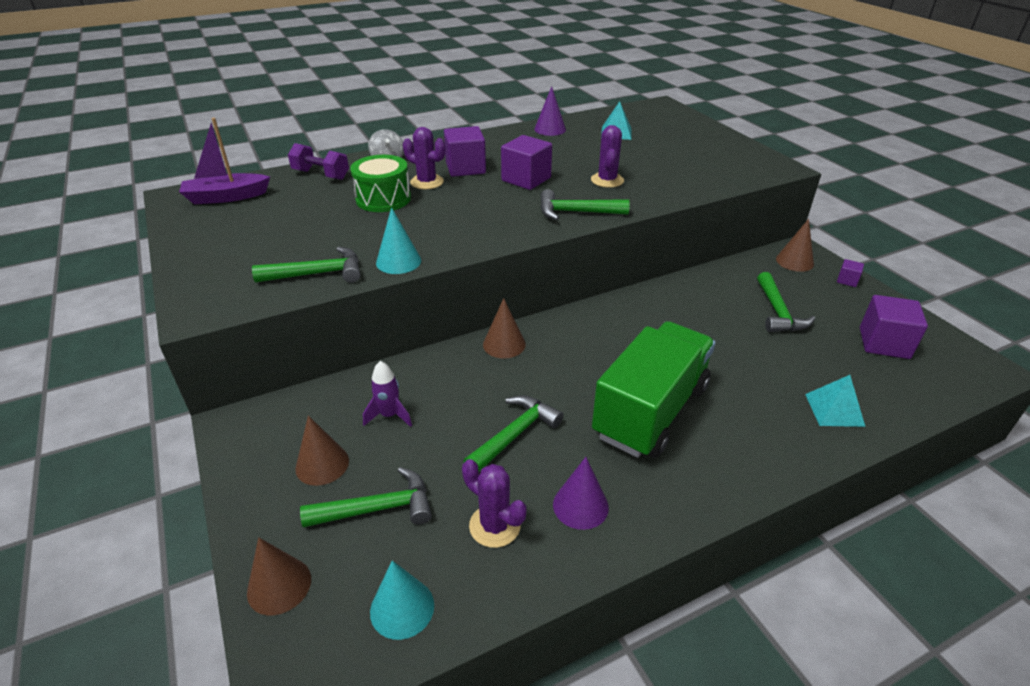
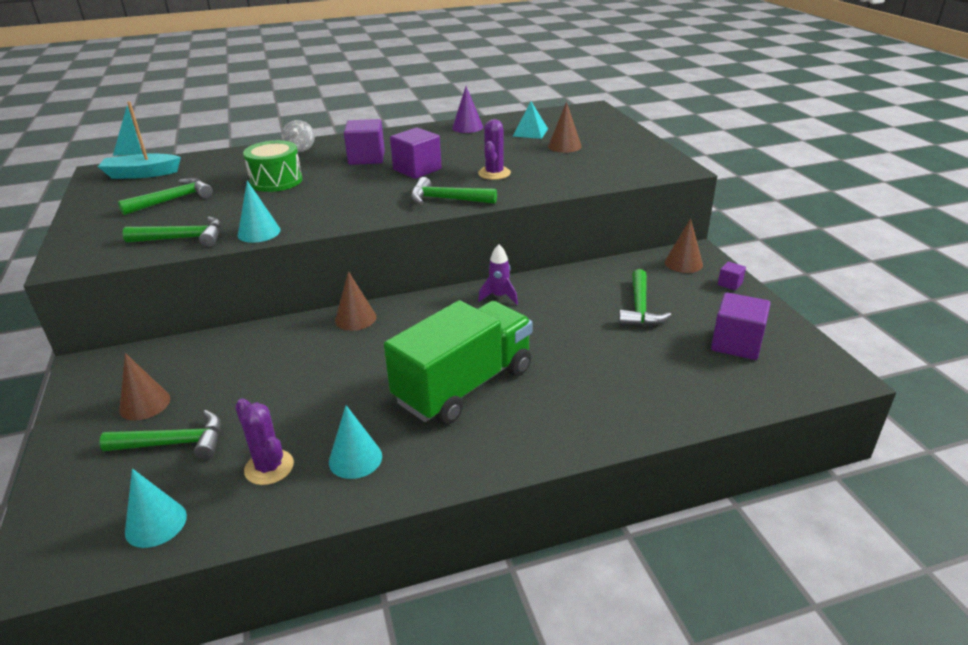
camera: 10 degrees right, 5 degrees down
purple boat [179,118,270,204] -> turquoise boat [98,101,181,179]
brown cone [247,537,311,615] -> brown cone moved to [548,102,582,153]
purple dumbbell [288,143,349,180] -> none
purple rocket [363,361,412,427] -> purple rocket moved to [478,244,518,305]
purple cactus [403,127,445,189] -> none
green hammer [463,395,563,472] -> green hammer moved to [118,178,213,215]
purple cone [553,457,609,530] -> turquoise cone [329,405,382,479]
turquoise pyramid [805,375,865,427] -> none

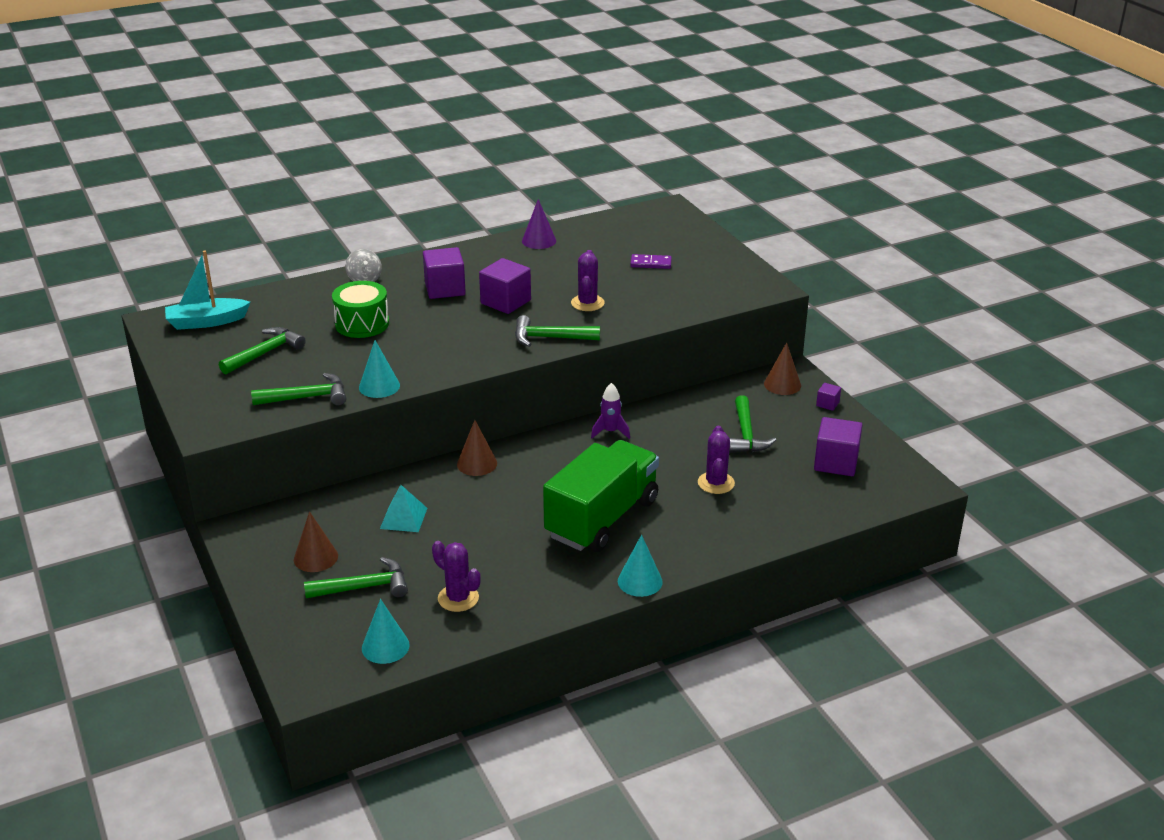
camera: 10 degrees left, 0 degrees up
turquoise cone [329,405,382,479] -> turquoise cone moved to [618,535,663,597]
turquoise pyramid [513,102,548,139] -> turquoise pyramid moved to [380,485,427,532]
brown cone [548,102,582,153] -> purple domino [630,254,672,269]
none -> purple cactus [698,426,735,494]

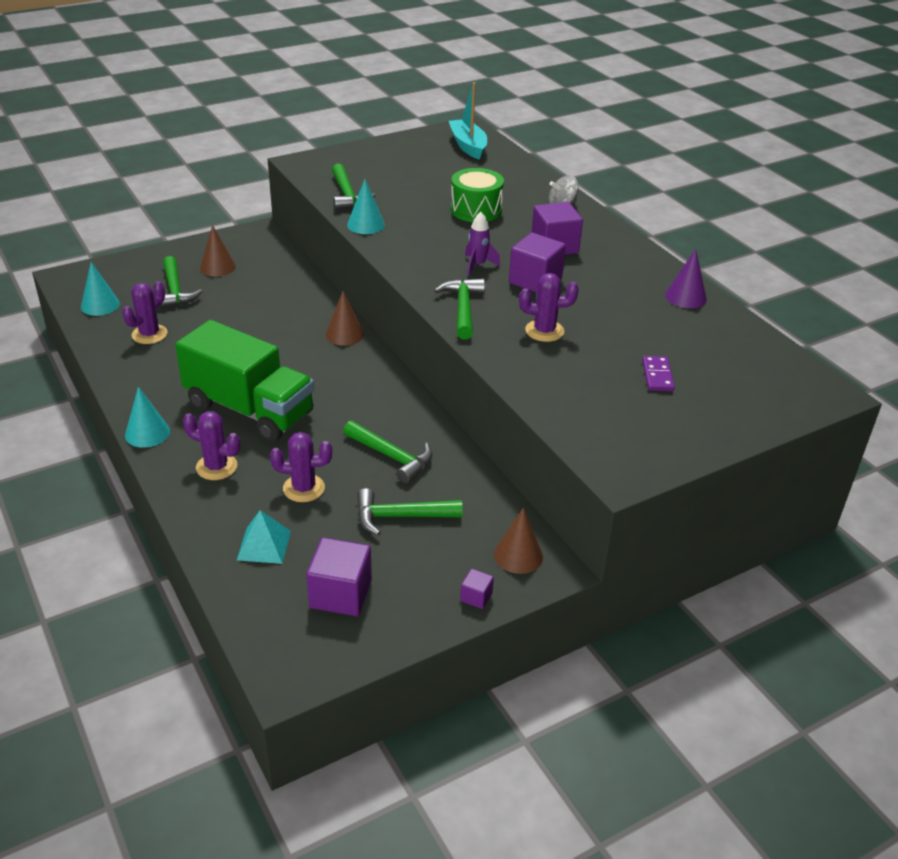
camera: 85 degrees right, 5 degrees up
green hammer [219,327,306,375] -> green hammer moved to [343,421,433,483]
turquoise pyramid [380,485,427,532] -> turquoise pyramid moved to [237,510,291,564]
purple rocket [591,383,630,439] -> purple rocket moved to [465,212,500,276]
none -> purple cactus [183,411,240,480]

